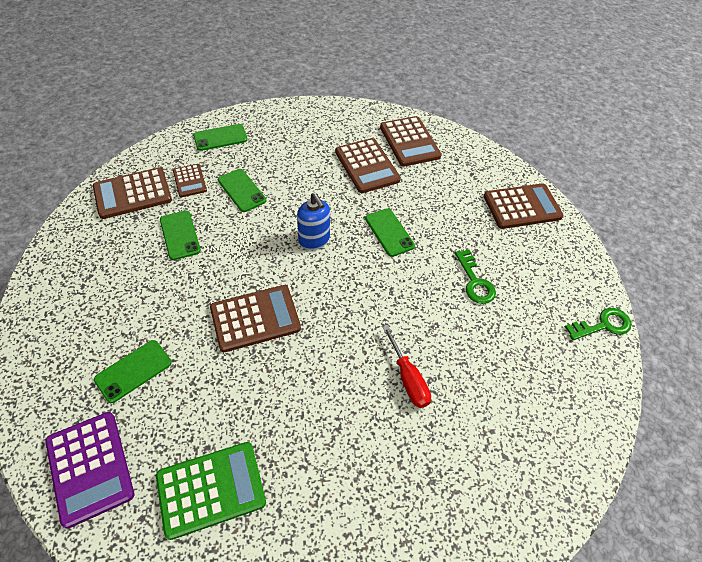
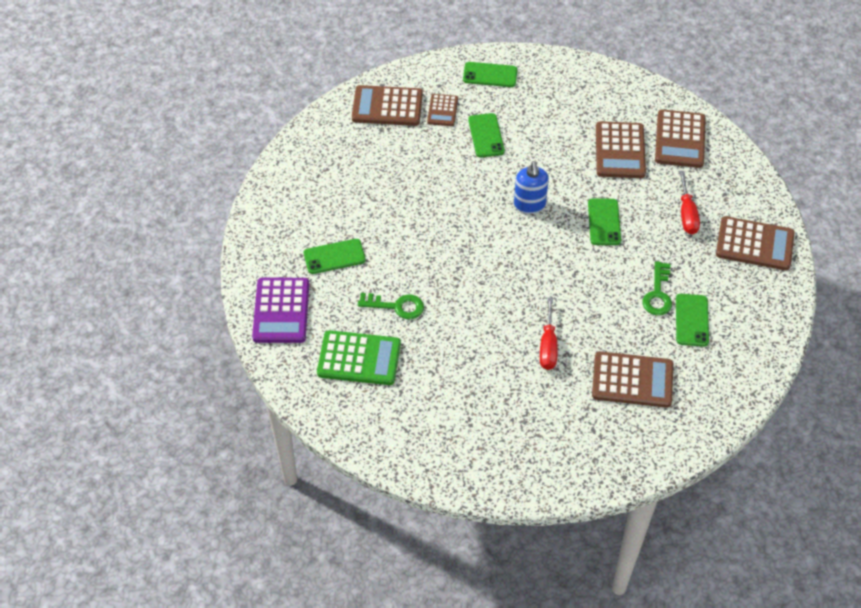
camera: 30 degrees right, 0 degrees up
green phone [160,211,201,260] -> green phone moved to [676,294,709,347]
brown calculator [210,285,301,352] -> brown calculator moved to [592,351,673,408]
green key [565,308,631,340] -> green key moved to [358,293,424,319]
none -> red screwdriver [679,171,700,234]

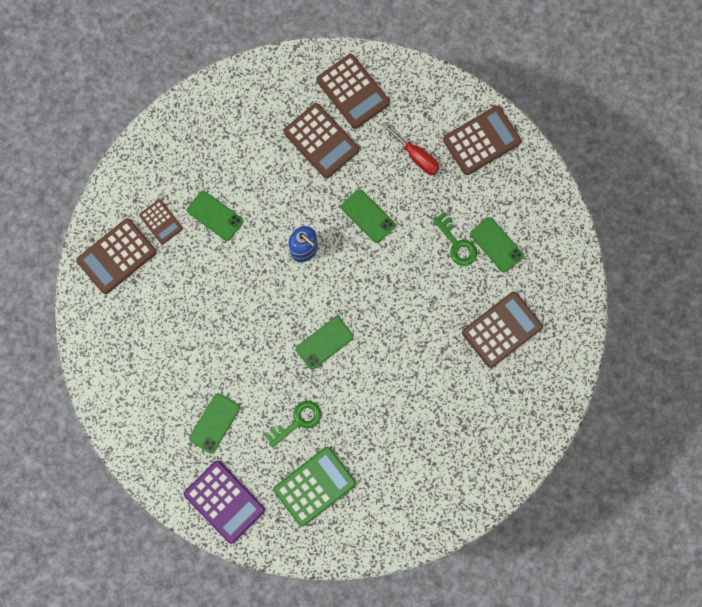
camera: 45 degrees left, 25 degrees up
green phone [463,62,518,87] -> green phone moved to [296,317,353,369]
red screwdriver [540,297,558,370] -> none

